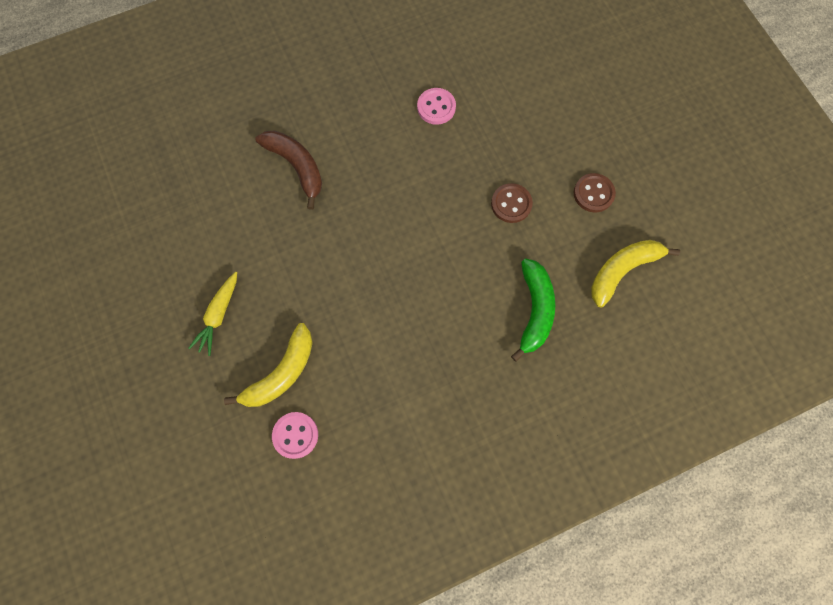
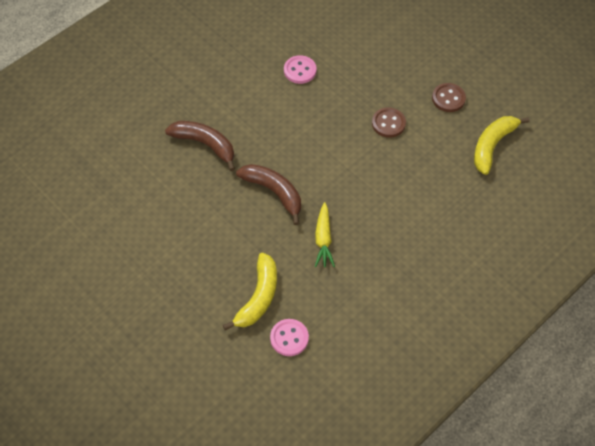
camera: 20 degrees left, 15 degrees down
yellow carrot [188,272,237,356] -> yellow carrot moved to [315,202,335,267]
green banana [511,258,555,362] -> none
none -> brown banana [236,164,301,225]

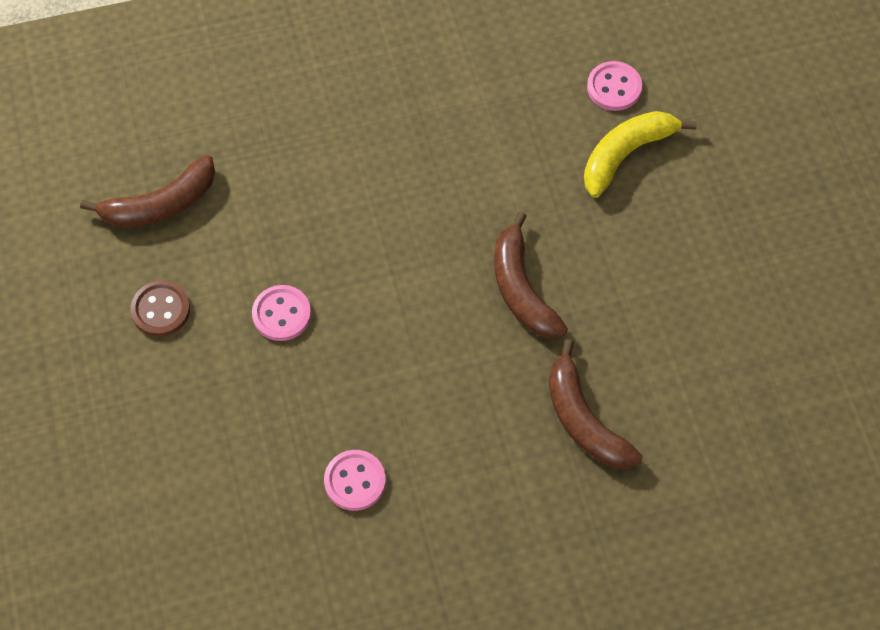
camera: 150 degrees left, 5 degrees up
yellow carrot [315,202,335,267] -> none
brown button [372,107,406,138] -> pink button [252,285,311,341]
yellow banana [474,116,530,175] -> brown banana [80,155,215,227]

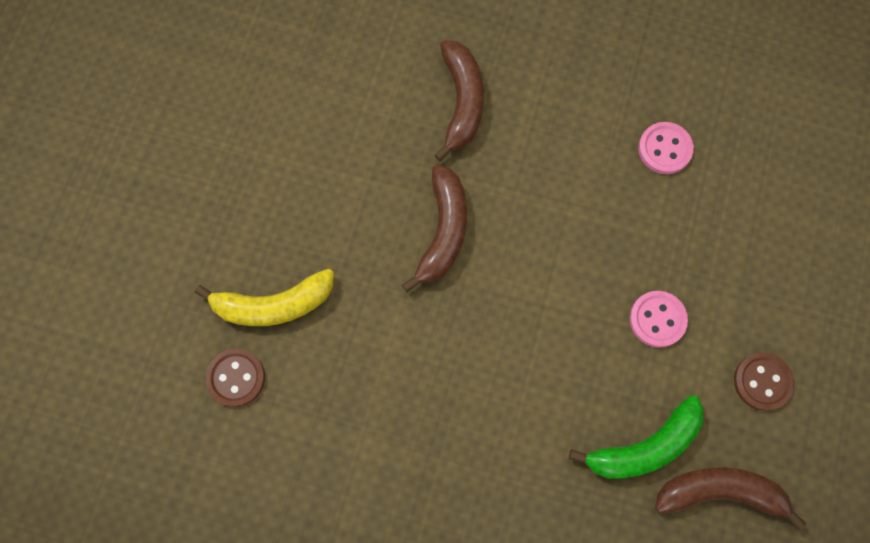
camera: 150 degrees left, 10 degrees up
pink button [587,61,642,111] -> brown button [206,349,265,407]
none -> green banana [569,395,704,479]

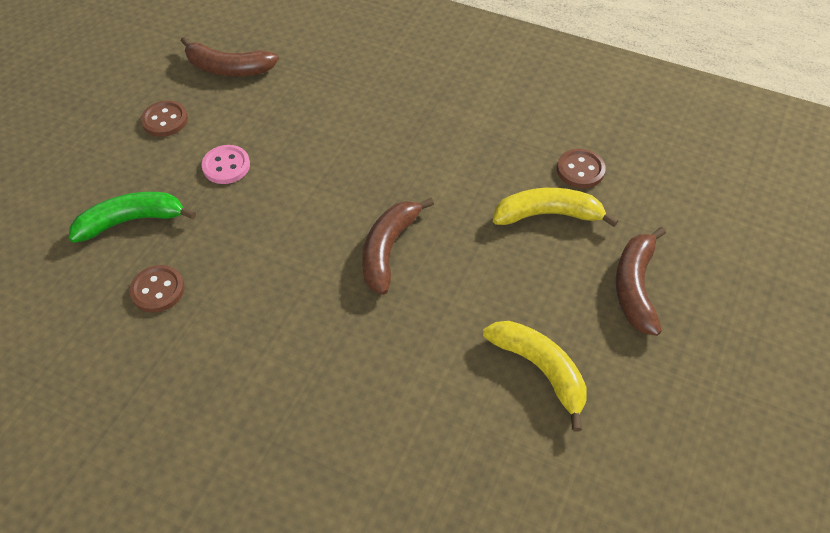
camera: 170 degrees left, 20 degrees down
brown banana [435,40,484,161] -> brown banana moved to [616,227,666,336]
green banana [569,395,704,479] -> green banana moved to [68,192,196,243]
pink button [638,122,694,174] -> brown button [129,265,185,313]
none -> yellow banana [483,321,587,432]

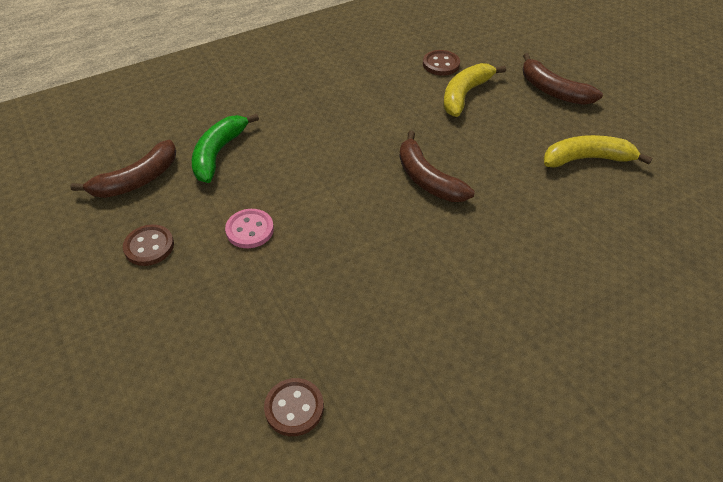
camera: 55 degrees left, 5 degrees down
green banana [68,192,196,243] -> green banana moved to [192,113,259,183]
brown button [129,265,185,313] -> brown button moved to [264,378,324,436]

